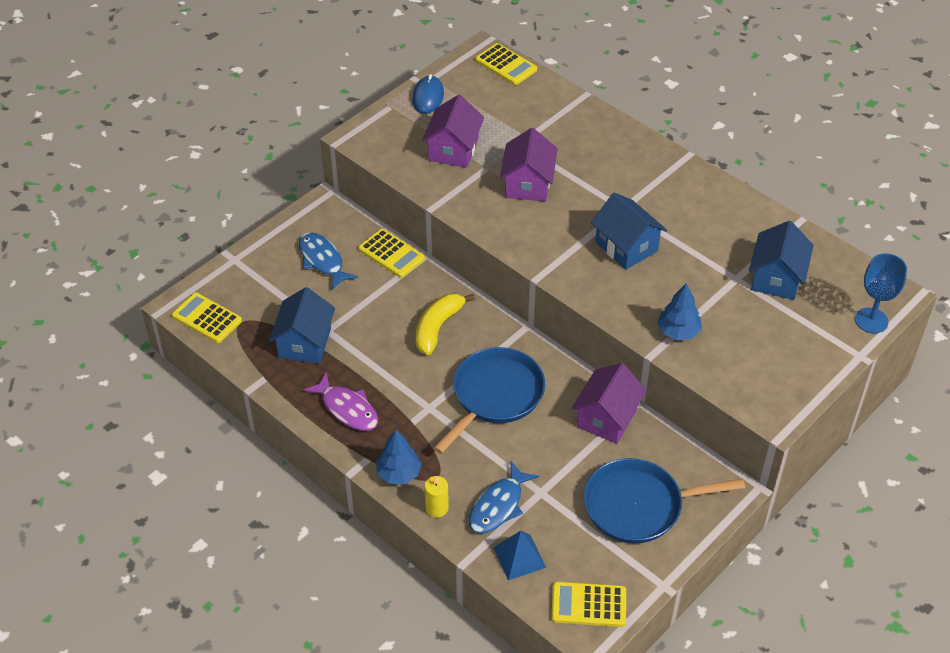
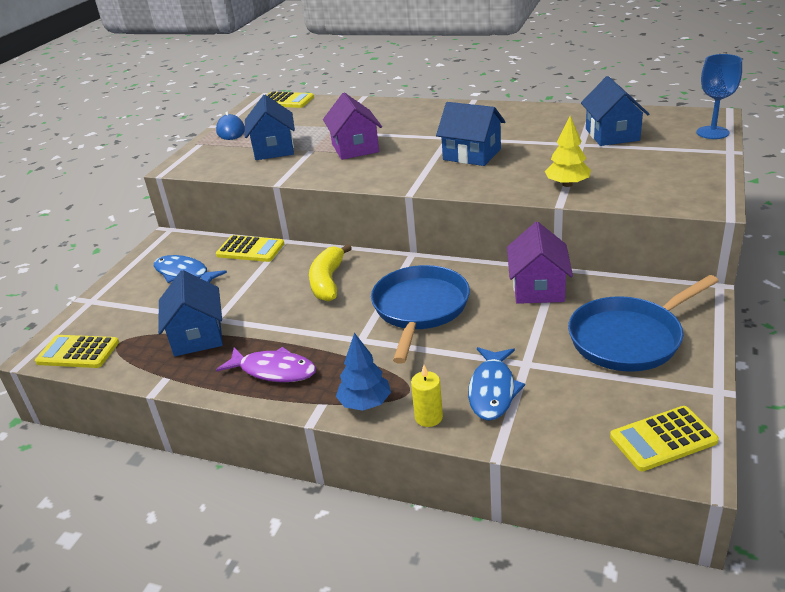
camera: 20 degrees left, 15 degrees down
purple house [422,95,484,168] -> blue house [245,95,295,160]
blue pyramid [493,531,546,580] -> none
blue tree [657,283,702,340] -> yellow tree [545,116,591,187]

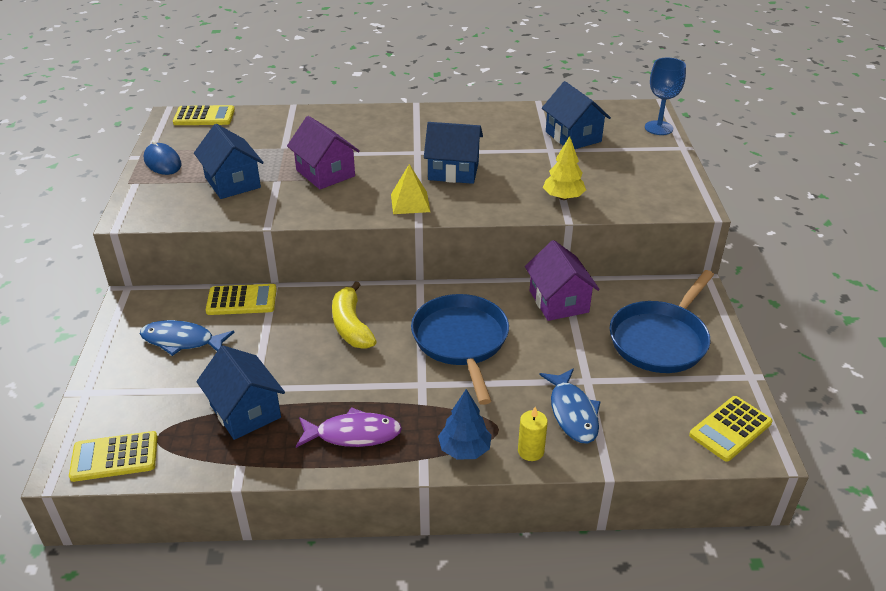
camera: 25 degrees left, 5 degrees up
none -> yellow pyramid [391,164,430,214]

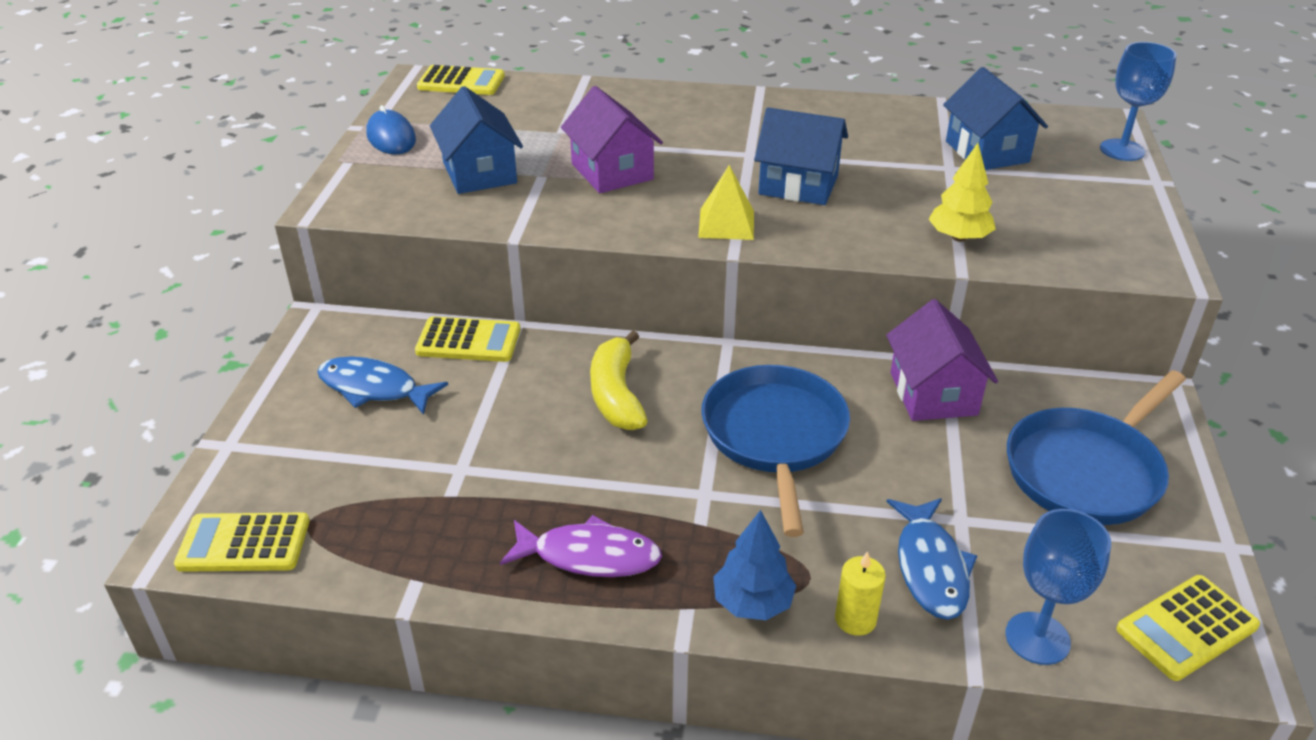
camera: 10 degrees right, 0 degrees up
blue house [196,346,285,440] -> none
none -> blue goblet [1005,509,1111,665]

